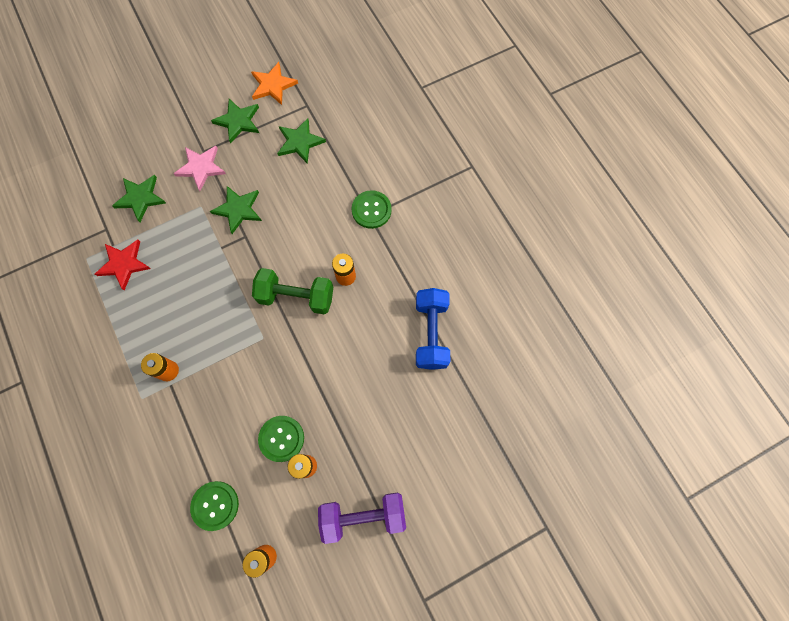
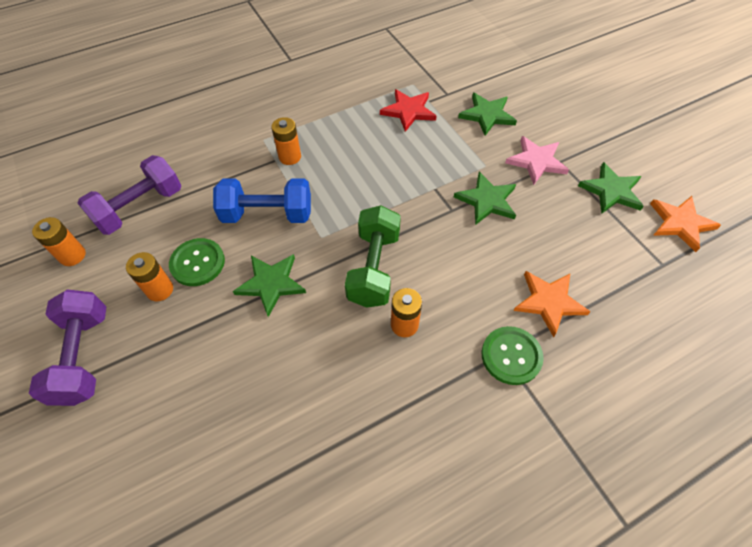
camera: 90 degrees right, 15 degrees down
green button [190,481,239,531] -> purple dumbbell [77,155,181,235]
green star [277,118,326,164] -> green star moved to [233,254,306,317]
blue dumbbell [416,288,450,370] -> blue dumbbell moved to [213,178,311,223]
none -> orange star [514,271,591,337]

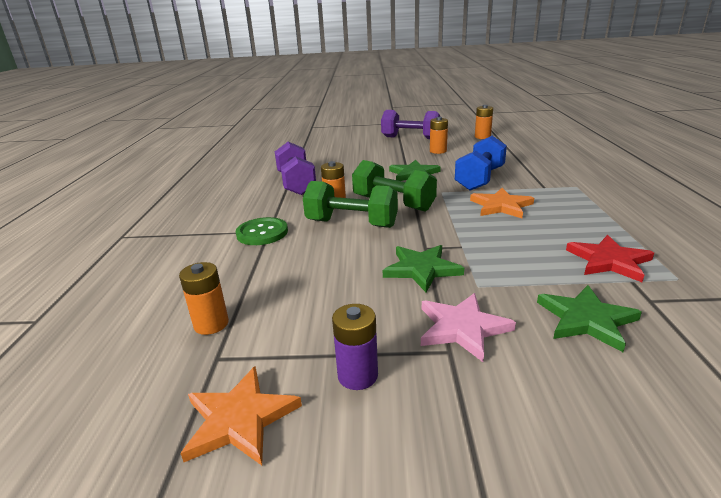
camera: 120 degrees right, 30 degrees down
purple dumbbell [77,155,181,235] -> purple dumbbell moved to [275,142,316,195]
green button [169,238,225,286] -> none
orange battery [271,117,301,165] -> orange battery moved to [179,262,229,335]
orange star [514,271,591,337] -> orange star moved to [470,188,534,218]
green star [578,162,644,213] -> purple battery [332,304,378,390]
none -> green dumbbell [303,181,398,228]

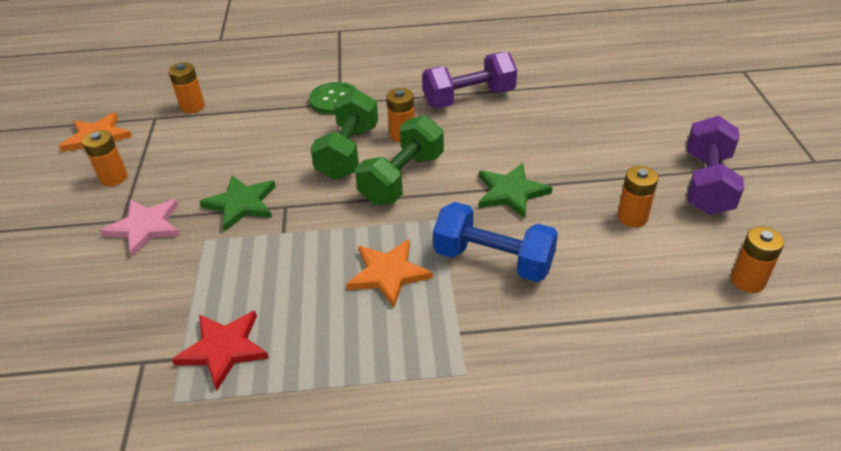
camera: 85 degrees right, 15 degrees up
purple battery [332,304,378,390] -> orange battery [82,130,128,186]
green star [537,285,642,352] -> none

